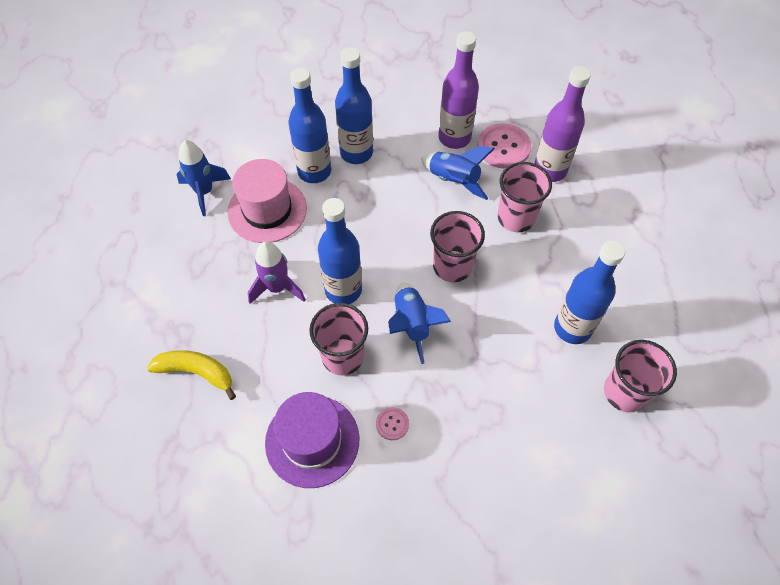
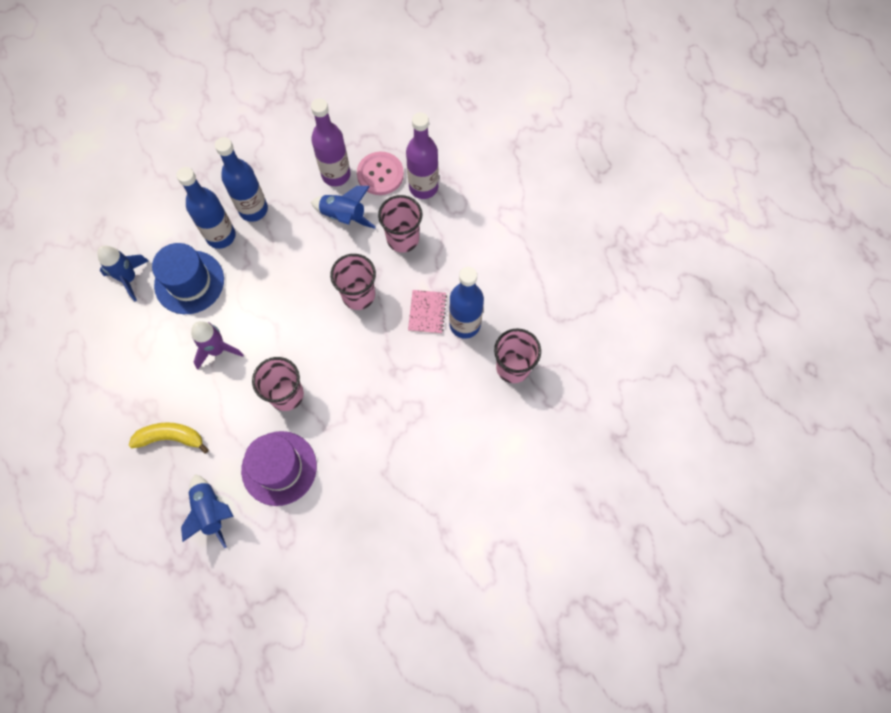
camera: 15 degrees left, 10 degrees up
pink hat [227,159,307,243] -> blue hat [152,243,224,314]
blue bottle [318,198,362,304] -> none
pink button [376,407,409,440] -> none
blue rocket [388,282,451,364] -> blue rocket moved to [181,474,234,548]
none -> pink notebook [408,290,447,334]

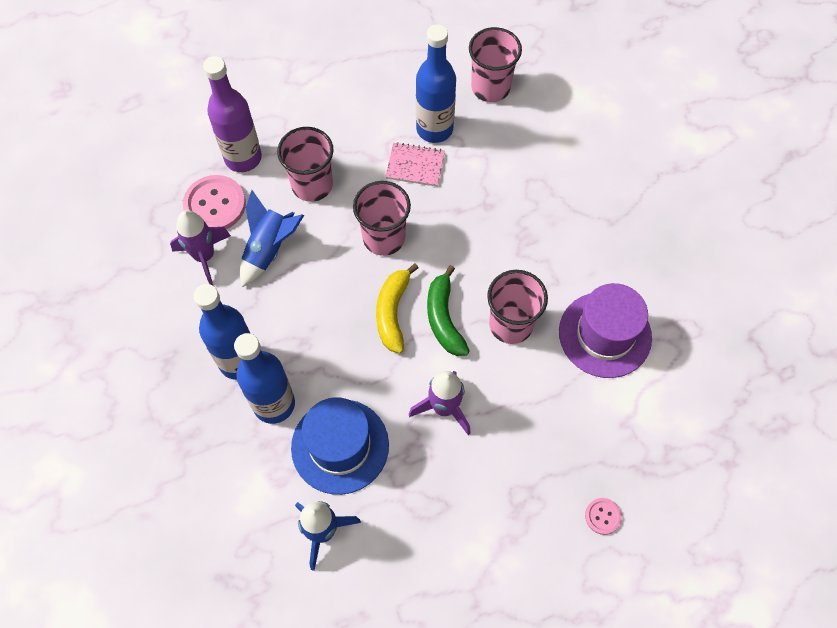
camera: 85 degrees left, 5 degrees down
yellow banana [129,422,209,454] -> yellow banana moved to [376,263,419,353]
blue rocket [181,474,234,548] -> none
purple bottle [311,98,351,186] -> purple rocket [170,210,231,285]
none -> green banana [427,265,469,356]
none -> pink button [585,498,622,535]

